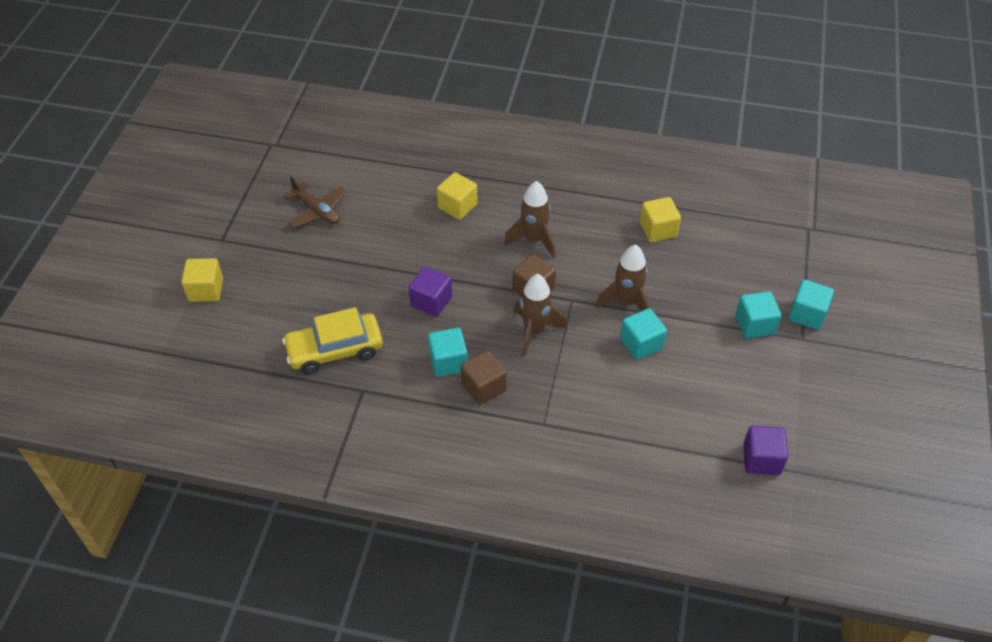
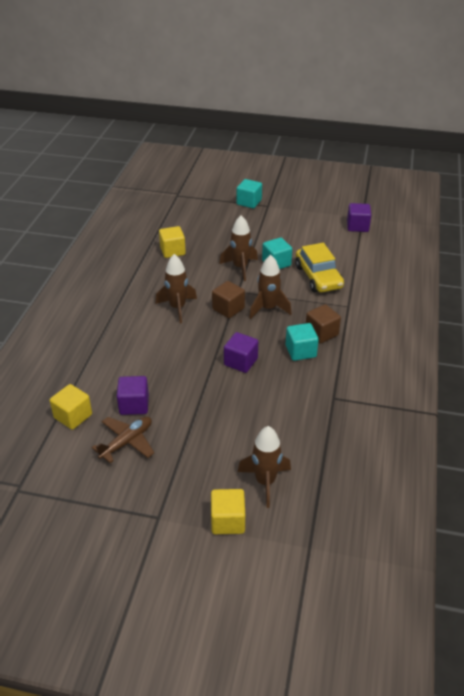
camera: 90 degrees left, 10 degrees down
yellow car [282,307,383,374] -> yellow car moved to [295,243,344,292]
yellow cube [437,172,478,220] -> yellow cube moved to [50,384,92,430]
turquoise cube [736,291,781,339] -> none
none -> purple cube [117,376,149,415]
none -> brown rocket [238,426,291,508]

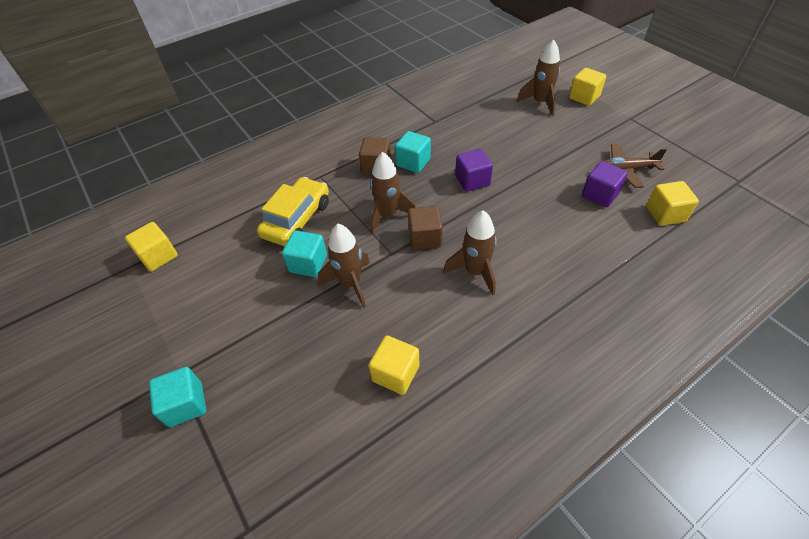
camera: 135 degrees left, 10 degrees up
purple cube [347,203,371,232] -> yellow cube [125,222,178,272]

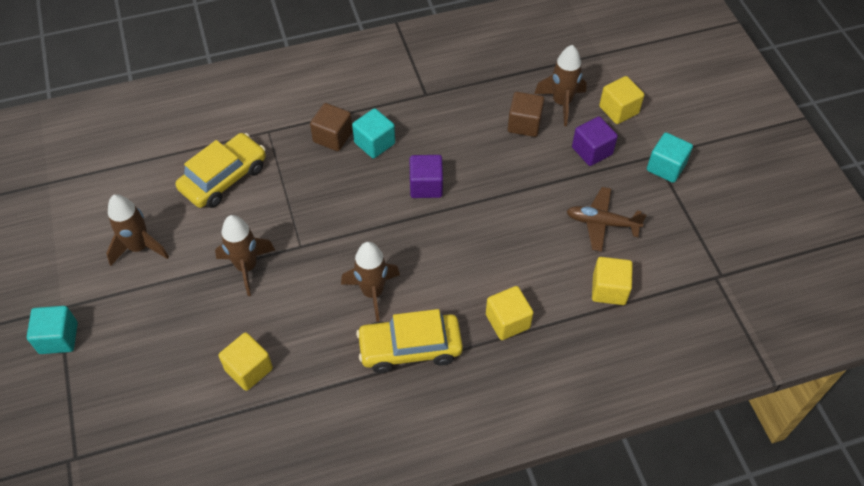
camera: 15 degrees right, 5 degrees up
yellow cube [125,222,178,272] -> yellow cube moved to [486,286,533,340]
turquoise cube [282,230,327,277] -> turquoise cube moved to [647,133,693,183]
brown rocket [370,152,416,234] -> brown rocket moved to [106,194,169,266]
brown cube [408,206,443,250] -> brown cube moved to [508,92,544,137]
purple cube [582,161,628,208] -> purple cube moved to [572,116,618,166]
none -> yellow car [356,309,463,373]

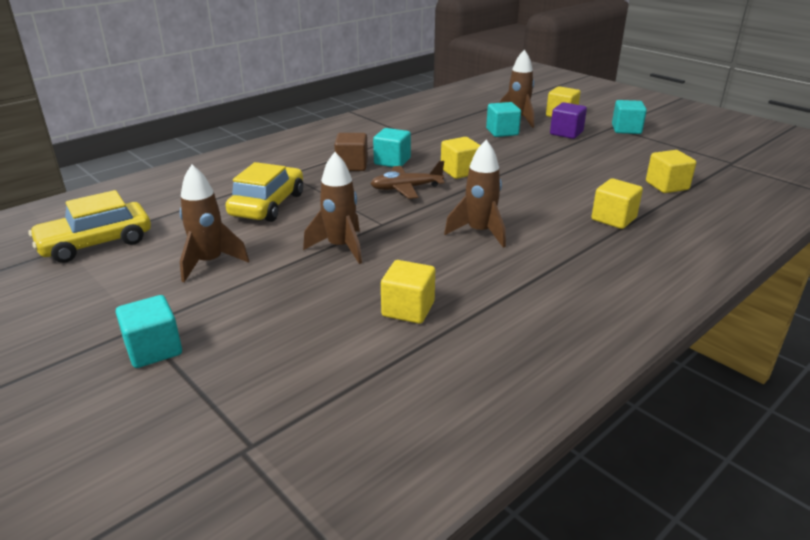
camera: 25 degrees left, 25 degrees down
yellow car [356,309,463,373] -> yellow car moved to [28,190,151,263]
purple cube [410,155,443,198] -> yellow cube [441,137,480,179]
brown cube [508,92,544,137] -> turquoise cube [486,102,521,137]
brown plane [566,187,647,252] -> brown plane moved to [370,161,445,199]

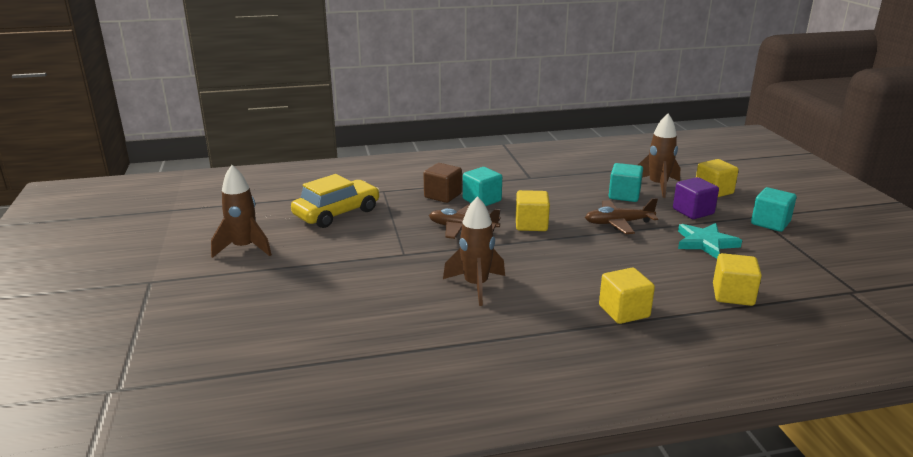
camera: 30 degrees right, 5 degrees down
yellow car [28,190,151,263] -> none
turquoise cube [116,295,182,368] -> none
brown rocket [303,152,362,264] -> none
yellow cube [381,260,435,324] -> none
none -> brown plane [585,198,658,234]
none -> turquoise star [678,223,742,259]

